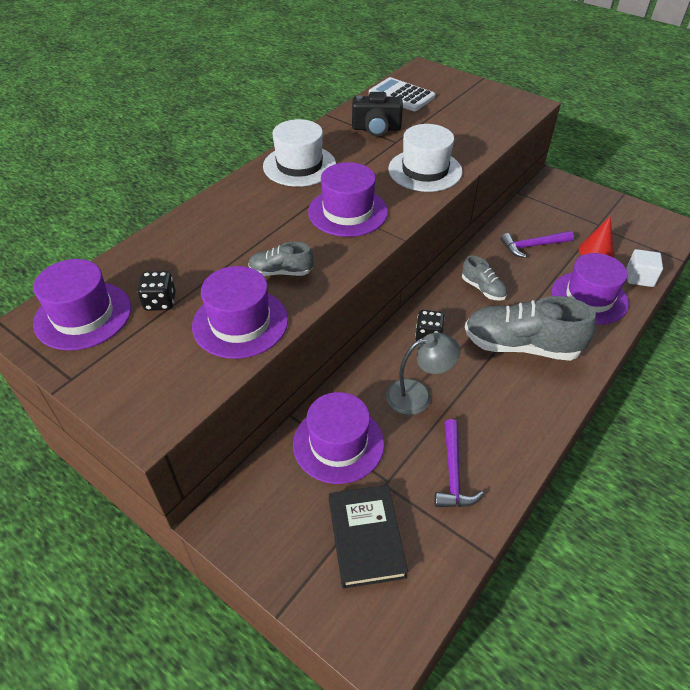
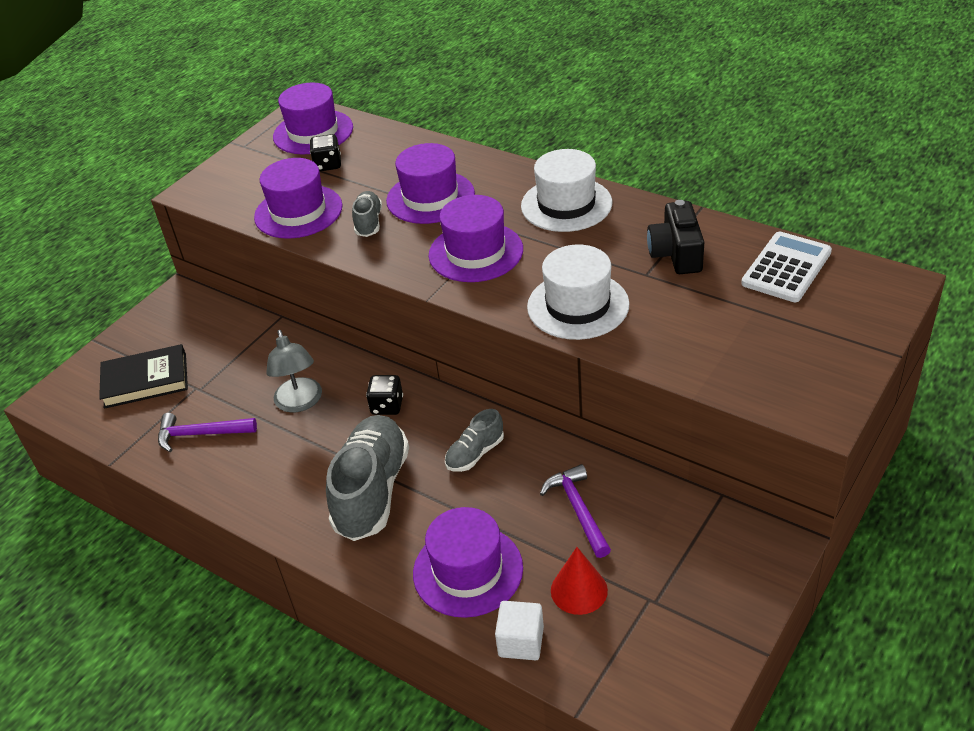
camera: 90 degrees right, 5 degrees down
purple hat [293,392,384,484] -> purple hat moved to [386,143,475,224]

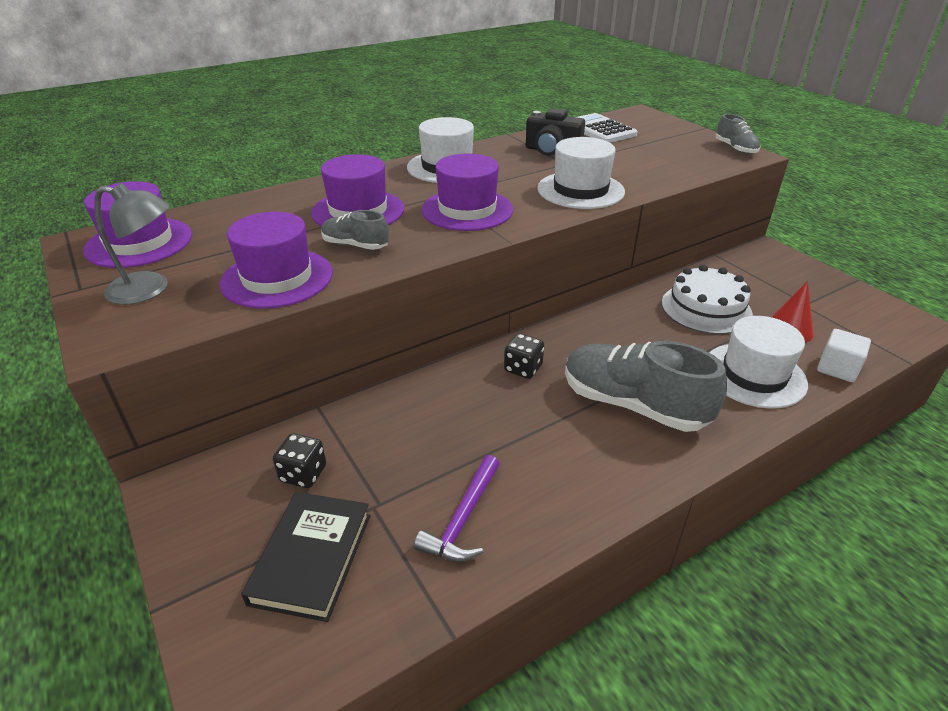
camera: 70 degrees left, 5 degrees down
grey lamp [266,330,322,412] -> grey lamp moved to [94,183,170,305]
black dice [310,134,341,172] -> black dice moved to [273,433,326,488]
purple hat [413,507,523,618] -> white hat [709,316,808,408]
grey shoe [445,409,504,472] -> grey shoe moved to [716,114,761,154]
purple hammer [540,464,611,558] -> white cake [662,265,753,334]

